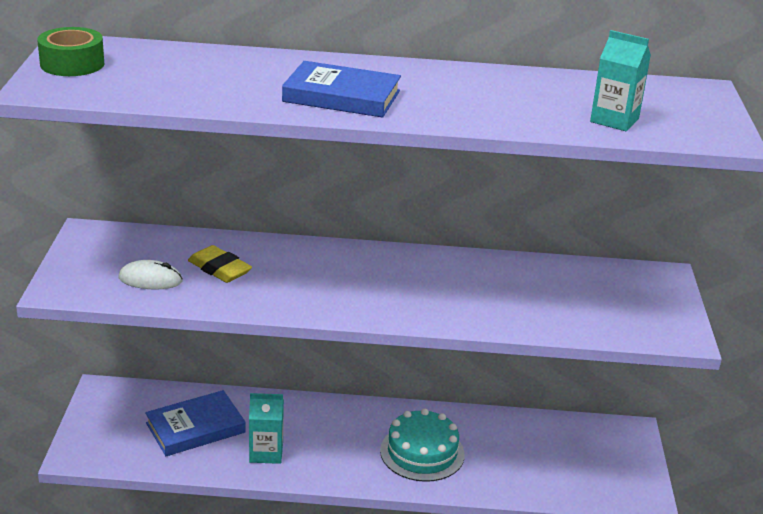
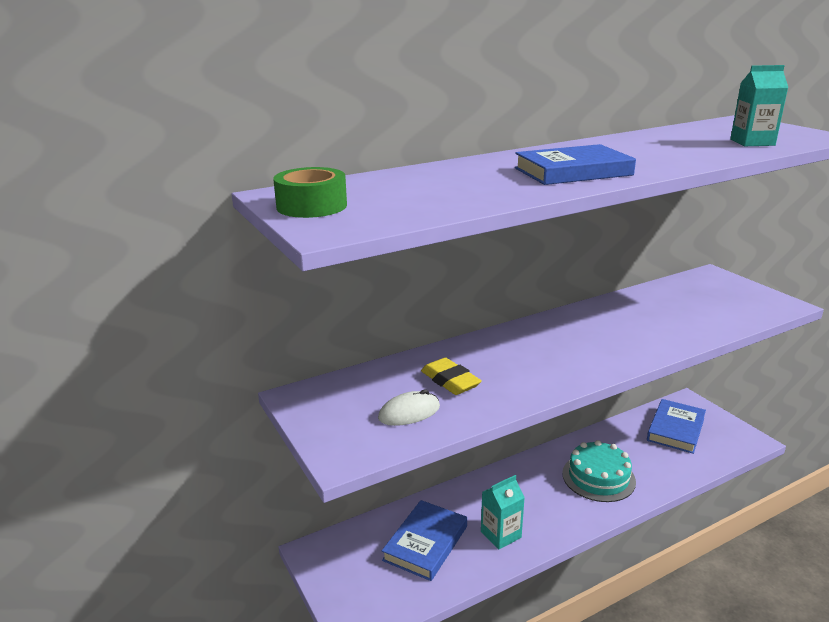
camera: 30 degrees left, 5 degrees down
yellow eraser [188,245,252,283] -> yellow eraser turned 45 degrees clockwise [421,357,482,395]
none -> blue book [647,399,706,454]

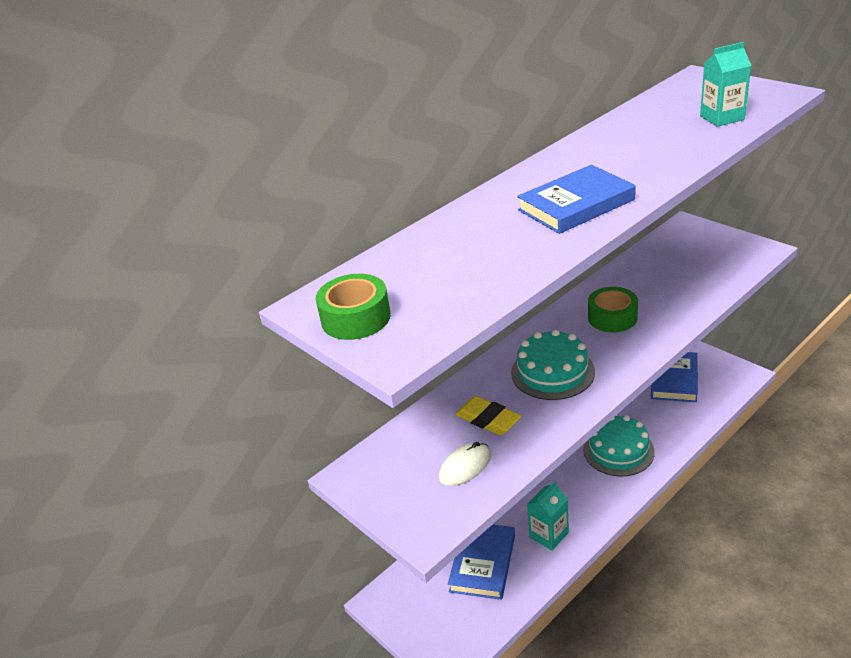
camera: 10 degrees left, 10 degrees up
none -> turquoise cake [511,330,595,400]
none -> green tape [588,287,638,332]

